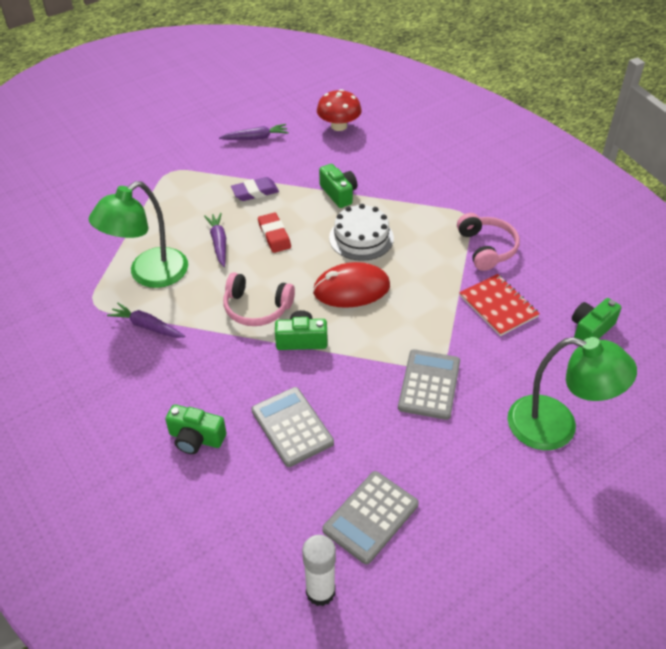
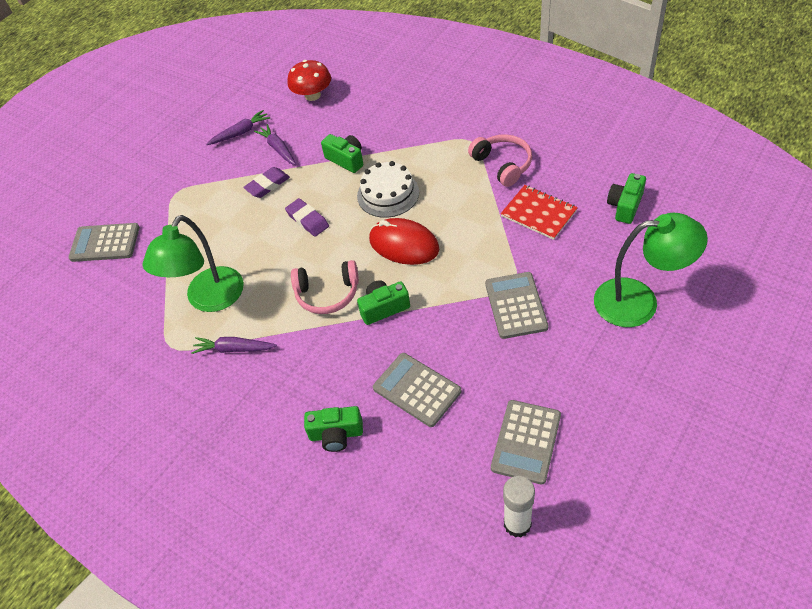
camera: 15 degrees left, 5 degrees up
purple carrot [204,213,226,267] -> purple carrot moved to [254,124,296,165]
red eraser [258,213,291,253] -> purple eraser [285,198,329,237]
red mouse [313,262,390,308] -> red mouse turned 60 degrees clockwise [369,218,440,265]
none -> grey calculator [68,223,140,262]

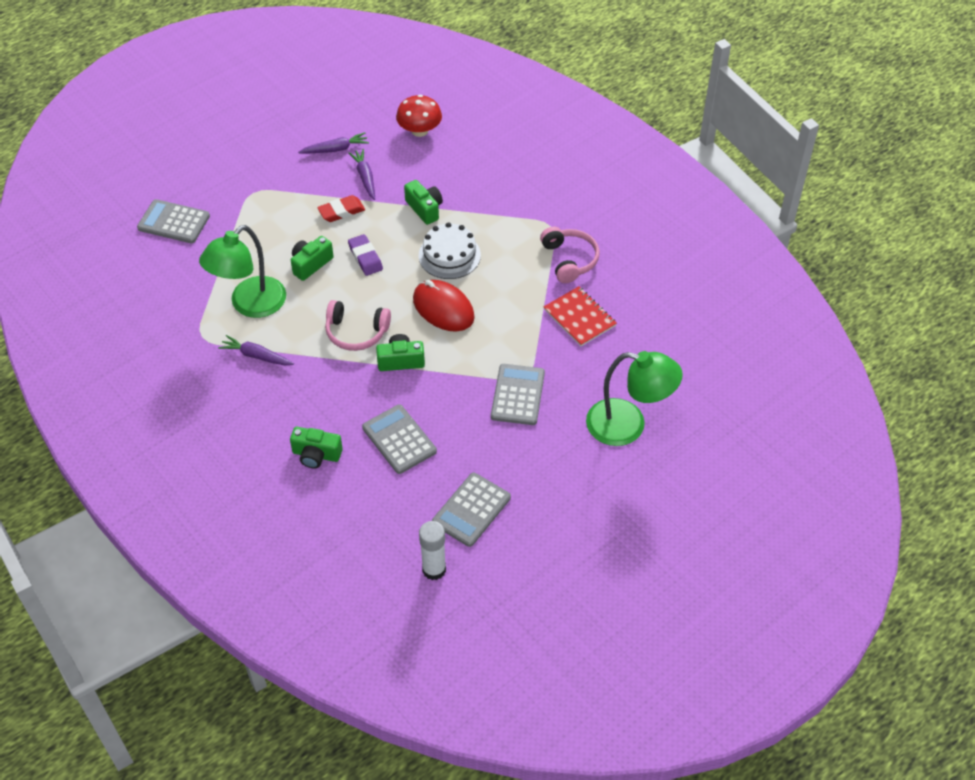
camera: 10 degrees right, 0 degrees up
purple eraser [243,167,290,198] -> red eraser [317,195,365,222]
green camera [607,173,646,224] -> green camera moved to [291,236,334,281]

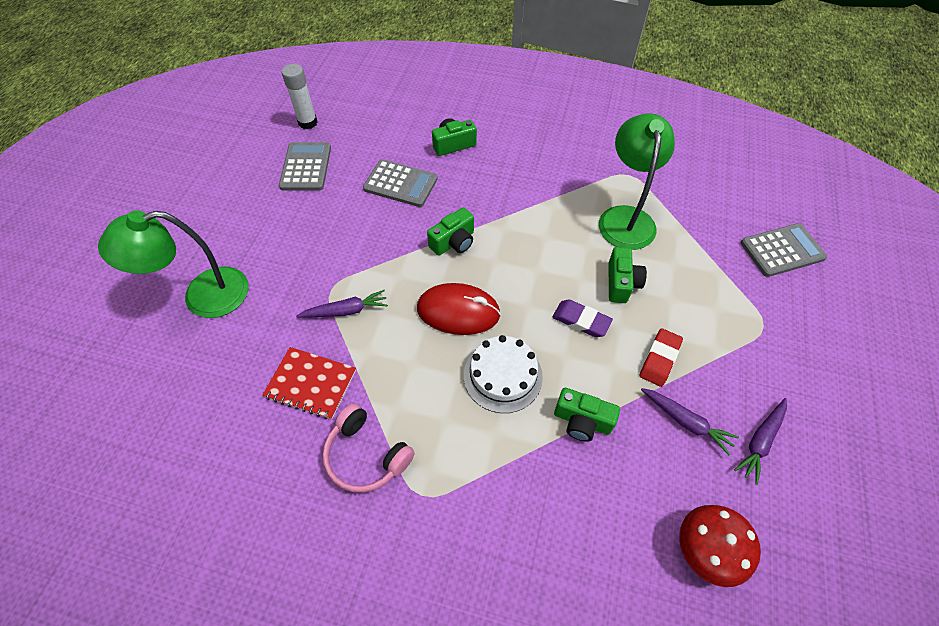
camera: 145 degrees right, 5 degrees up
purple carrot [218,335,294,365] -> purple carrot moved to [296,290,388,318]
pink headphones [325,300,391,351] -> none
grey calculator [491,364,545,425] -> none

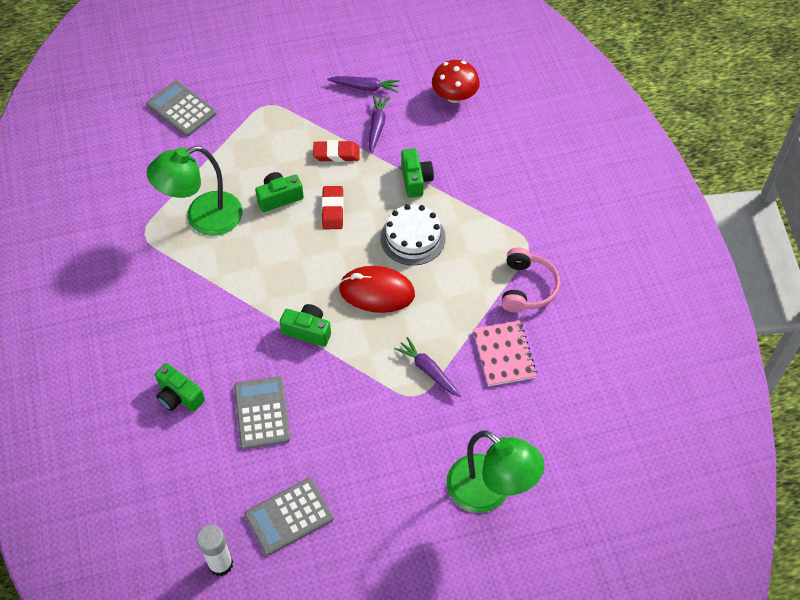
camera: 120 degrees left, 0 degrees up
red notebook [263,347,356,419] -> pink notebook [473,321,537,386]
red mouse [417,283,501,335] -> red mouse turned 60 degrees counterclockwise [339,266,415,313]
purple eraser [553,299,613,337] -> red eraser [322,186,344,229]

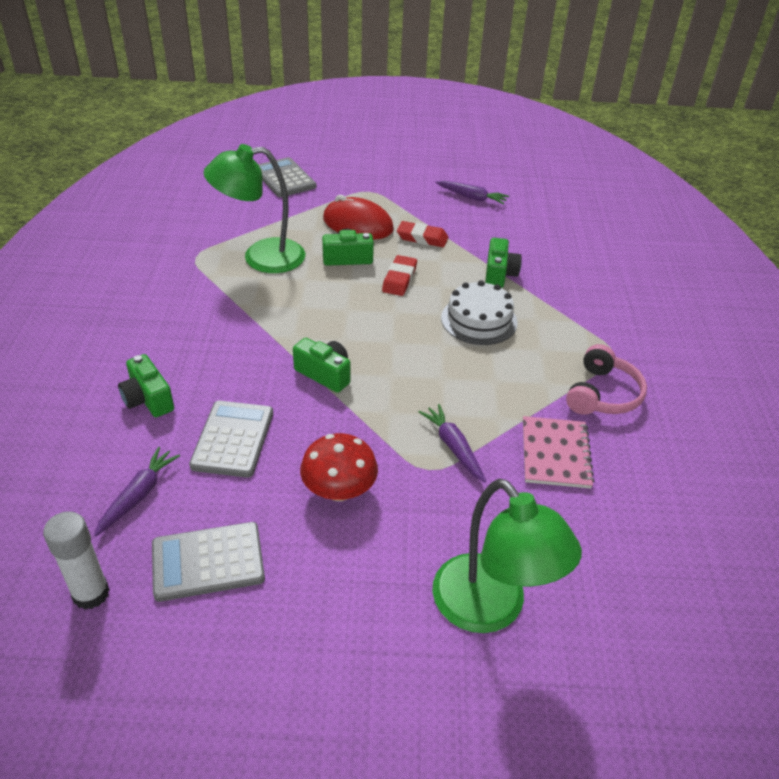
camera: 15 degrees right, 15 degrees down
red mouse [339,266,415,313] -> red mouse moved to [323,195,394,240]
purple carrot [369,95,390,154] -> purple carrot moved to [94,447,180,536]
red mushroom [432,60,480,103] -> red mushroom moved to [300,433,378,501]

